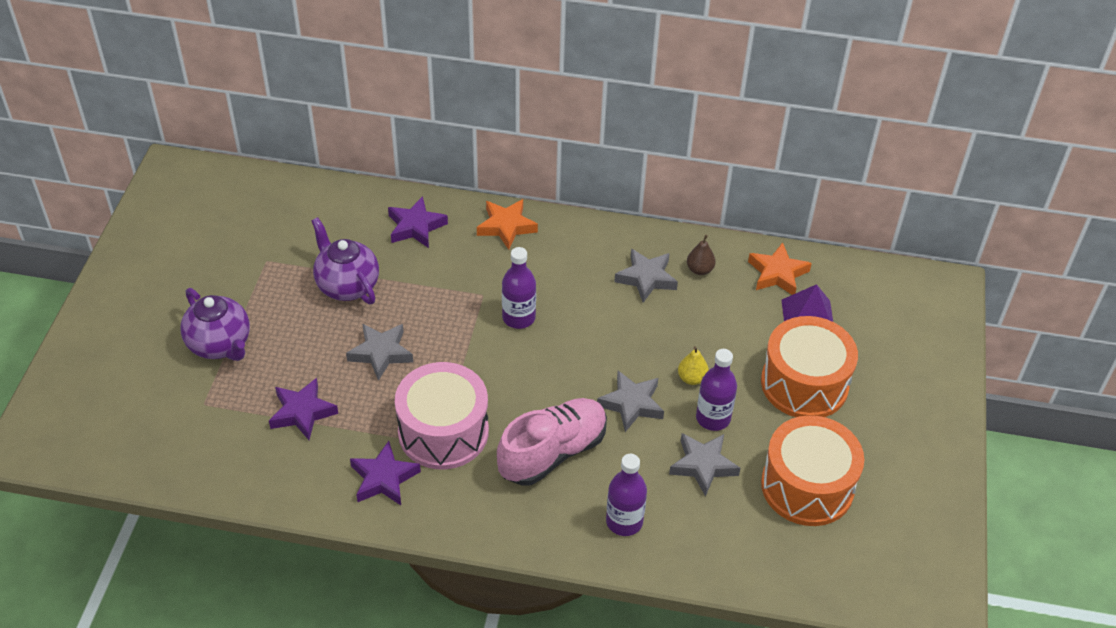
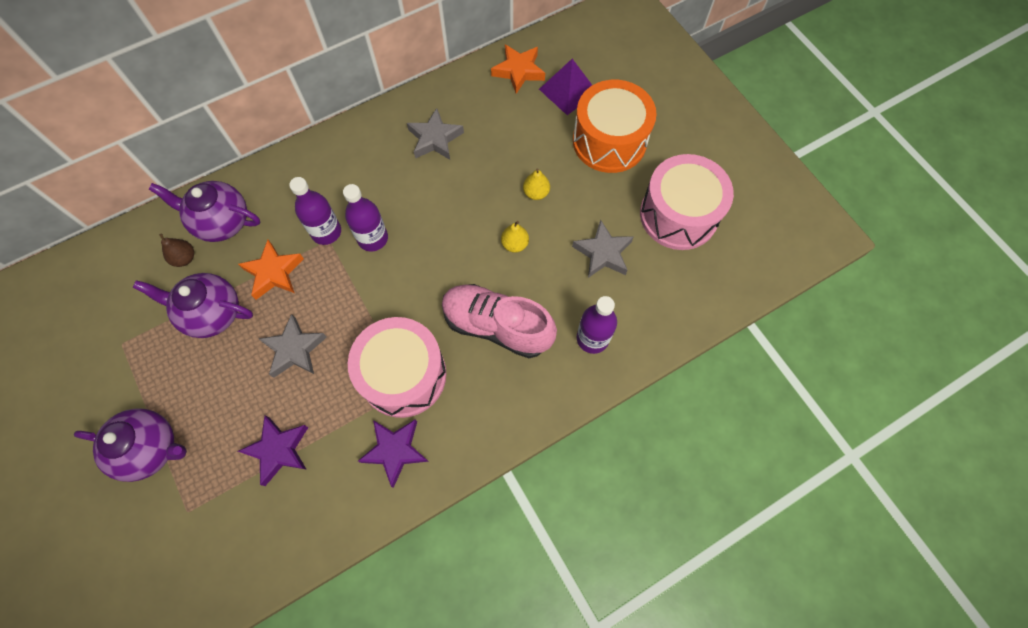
camera: 40 degrees left, 20 degrees up
purple star [388,196,448,248] -> purple teapot [149,181,260,242]
orange star [477,199,538,250] -> orange star moved to [238,240,304,300]
pink shoe [497,398,607,486] -> pink shoe turned 75 degrees counterclockwise [442,284,557,358]
grey star [597,371,664,432] -> yellow pear [501,221,529,253]
brown pear [687,235,716,275] -> brown pear moved to [159,233,194,267]
purple bottle [696,349,737,431] -> purple bottle moved to [289,177,341,245]
orange drum [761,415,864,526] -> pink drum [640,154,734,250]

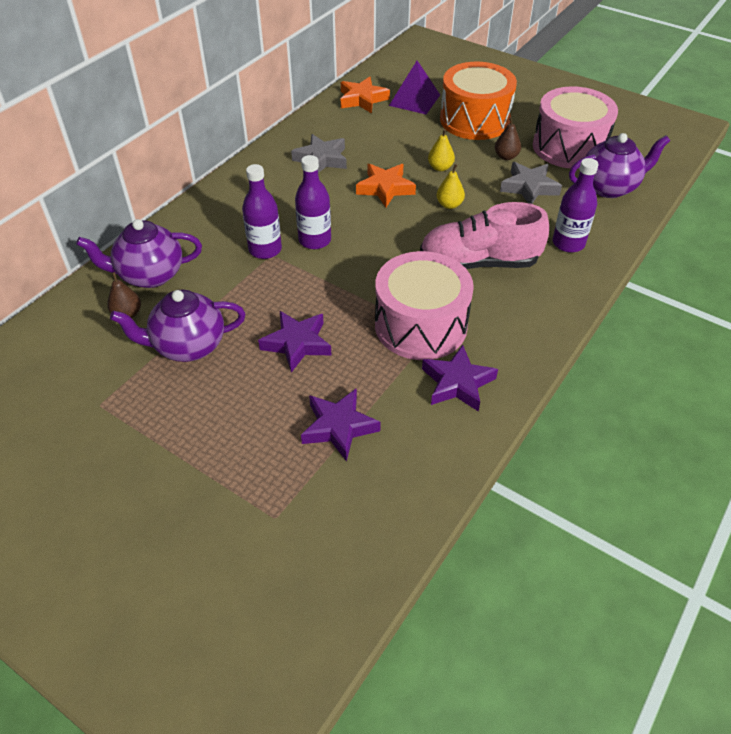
camera: 25 degrees left, 20 degrees down
purple teapot [74,408,187,482] -> purple teapot moved to [569,133,670,198]
orange star [238,240,304,300] -> orange star moved to [356,164,416,207]
grey star [259,314,327,378] -> purple star [258,311,331,373]
none -> brown pear [495,117,521,160]

